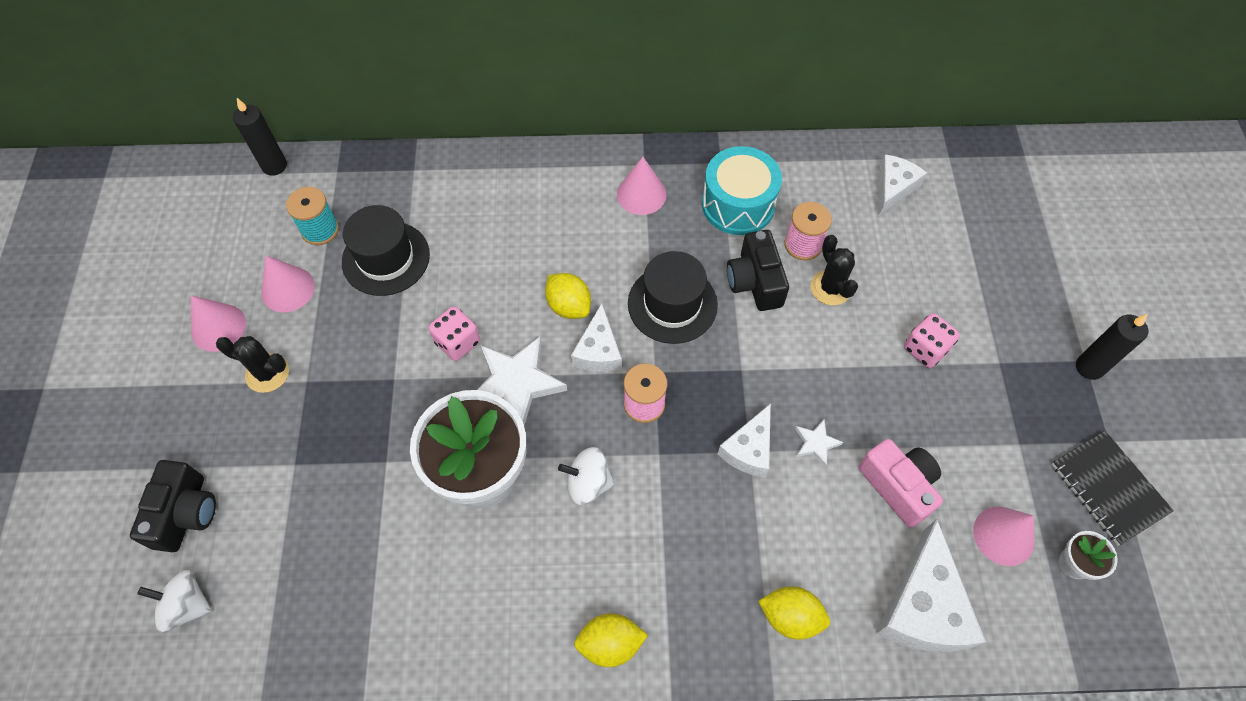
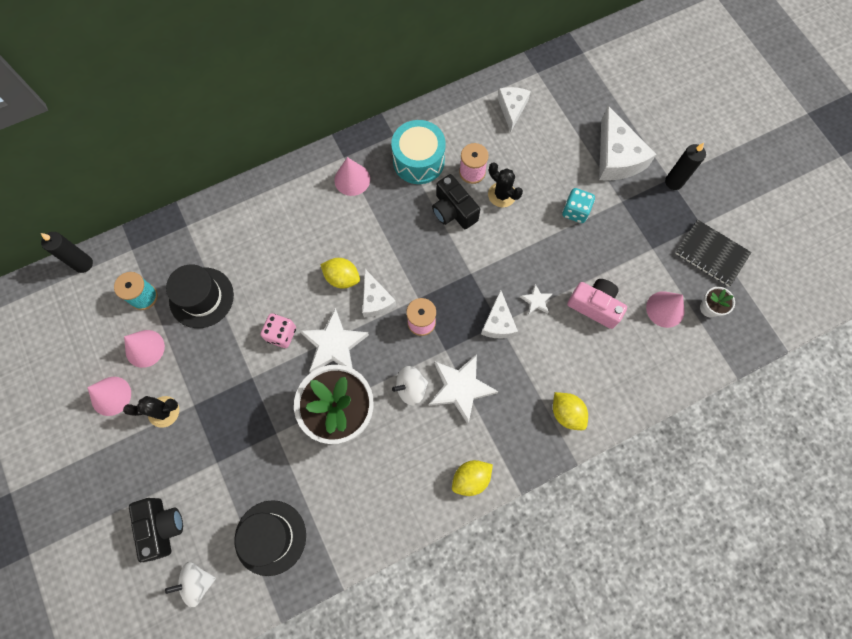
camera: 25 degrees left, 10 degrees up
black hat [628,251,718,344] -> black hat moved to [234,500,306,576]
yellow lemon [758,586,830,640] -> yellow lemon turned 60 degrees clockwise [553,392,588,430]
white cheese [876,519,986,652] -> white cheese moved to [599,106,656,181]
pink dice [904,313,960,368] -> turquoise dice [562,188,595,223]
none -> white star [429,354,498,424]

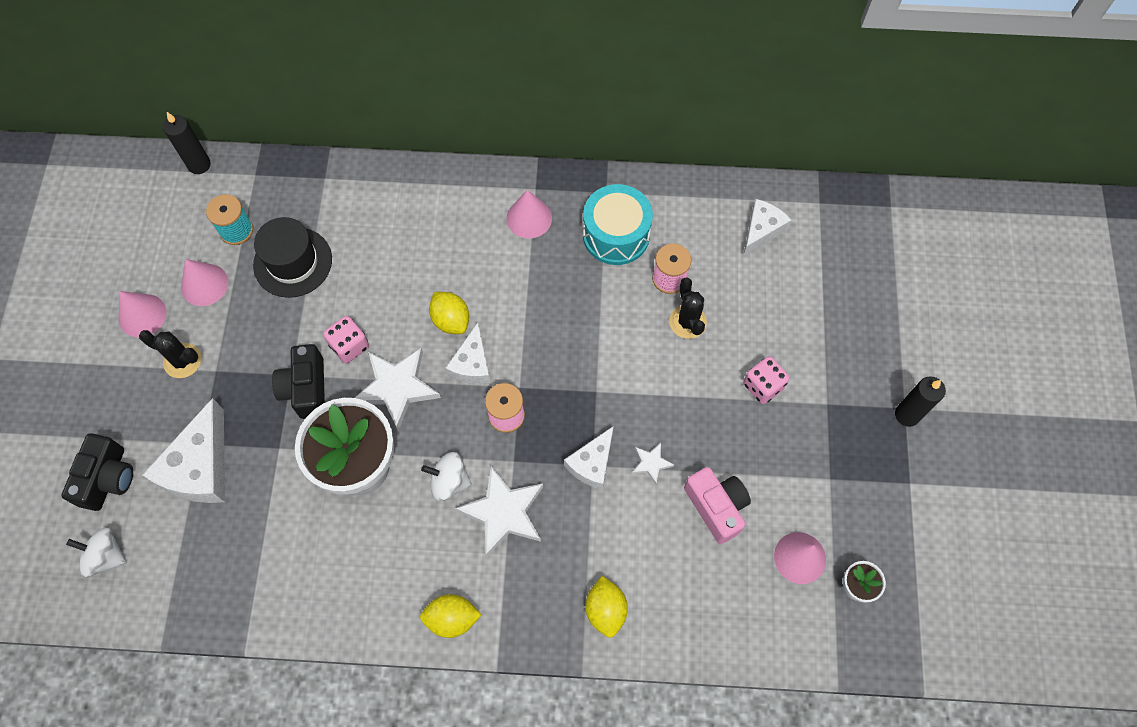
camera: 30 degrees right, 5 degrees down
black hat [234,500,306,576] -> none
black camera [432,174,480,229] -> black camera moved to [272,344,325,419]
turquoise dice [562,188,595,223] -> pink dice [743,356,790,404]
white cheese [599,106,656,181] -> white cheese moved to [142,398,225,503]
black notebook [675,220,752,287] -> none

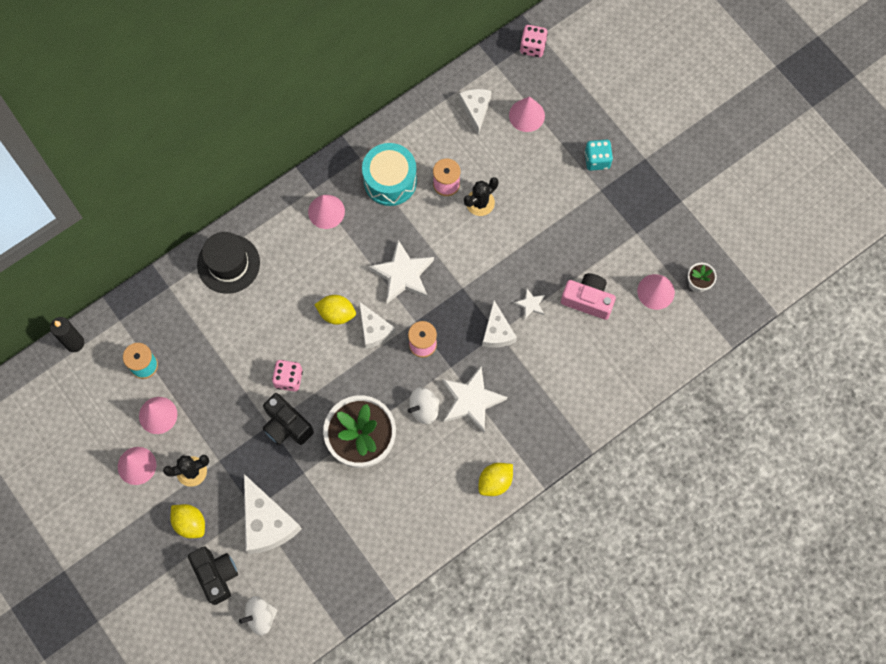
camera: 40 degrees left, 5 degrees up
black hat [253,217,332,298] -> black hat moved to [197,232,260,294]
white star [355,348,441,430] -> white star moved to [369,240,434,304]
yellow lemon [585,576,628,638] -> yellow lemon moved to [170,504,205,538]
black cactus [669,277,707,339] -> black cactus turned 75 degrees counterclockwise [464,177,498,216]
pink dice [743,356,790,404] -> pink dice moved to [520,25,548,57]
black candle [895,376,946,427] -> none
none -> pink cone [509,96,545,132]
none -> turquoise dice [585,140,613,171]

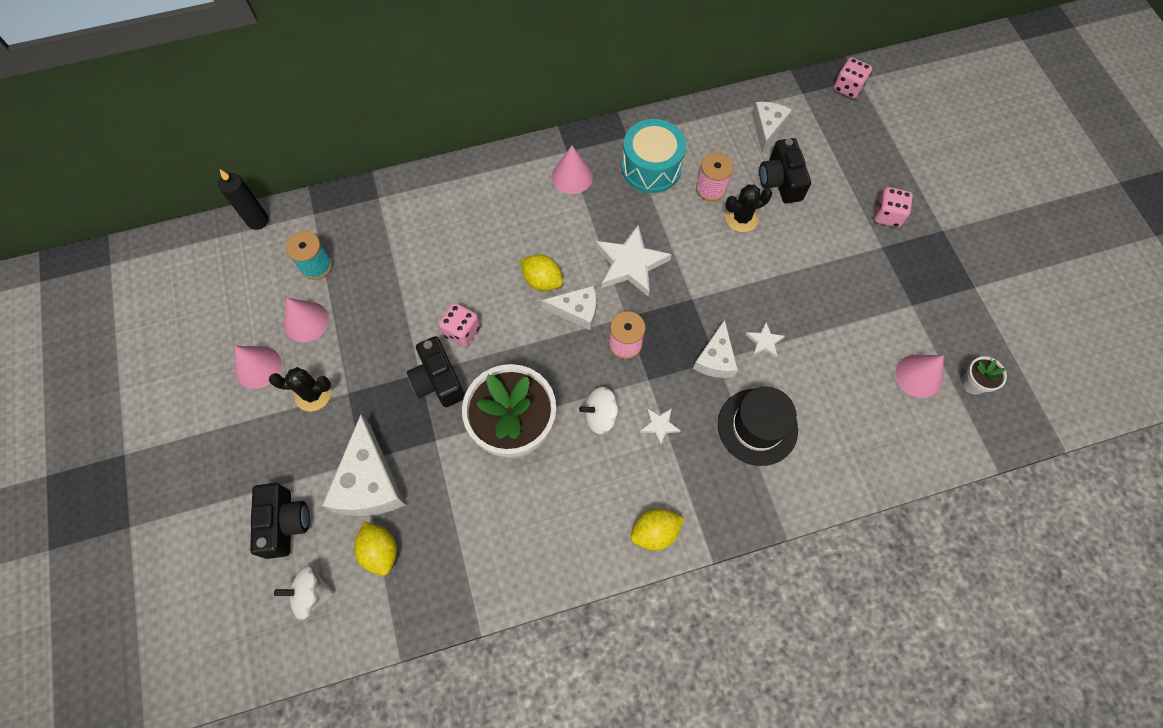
camera: 20 degrees right, 5 degrees down
yellow lemon [170,504,205,538] -> yellow lemon moved to [354,522,397,576]
black hat [197,232,260,294] -> black hat moved to [718,387,798,466]
white cheese [359,301,395,349] -> white cheese turned 75 degrees counterclockwise [542,285,596,330]
white star [442,366,507,433] -> white star [640,408,681,446], size x0.48
pink cone [509,96,545,132] -> none
pink camera [561,273,616,320] -> none
turquoise dice [585,140,613,171] -> pink dice [874,187,913,227]
none -> black camera [759,138,811,203]

